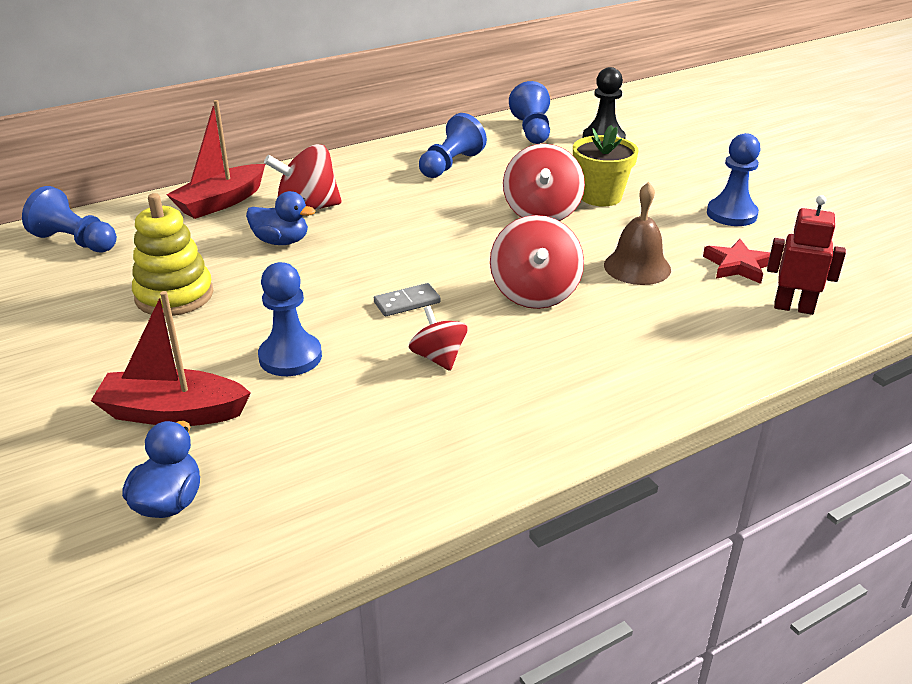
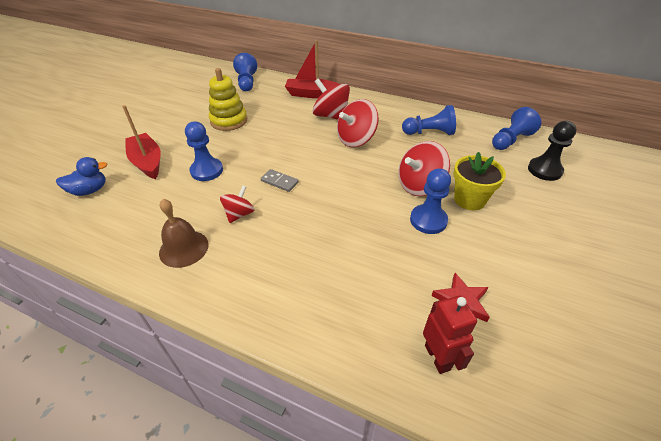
camera: 55 degrees right, 10 degrees up
blue duck [246,191,315,245] -> none
red spinning top [490,215,584,309] -> red spinning top moved to [337,99,379,147]
brown bell [604,182,671,285] -> brown bell moved to [159,199,209,268]
blue pawn [707,133,761,226] -> blue pawn moved to [410,168,451,234]

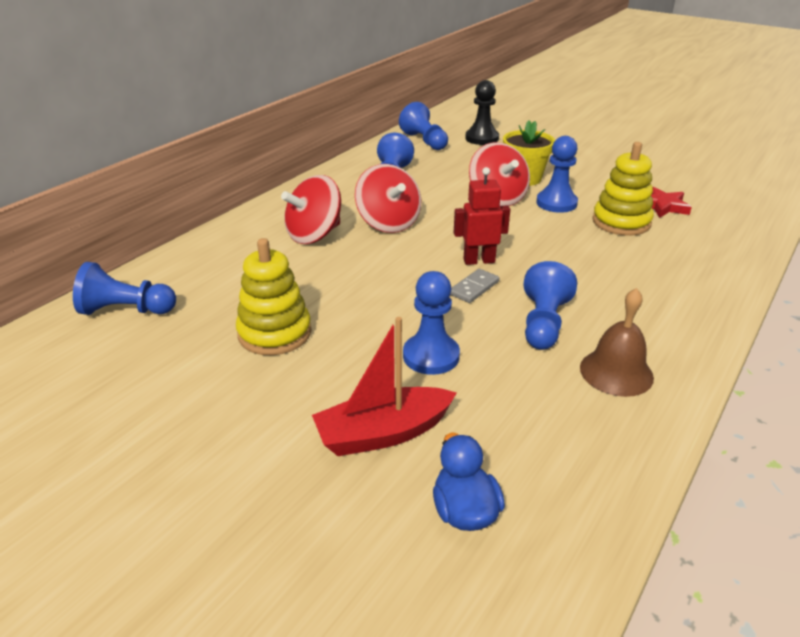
camera: 80 degrees left, 10 degrees down
red spinning top [220,185,255,223] -> blue pawn [523,261,577,350]
red boat [285,40,339,98] -> none
red robot [423,296,477,374] -> red robot moved to [454,167,510,265]
none -> yellow stacking toy [592,142,654,236]

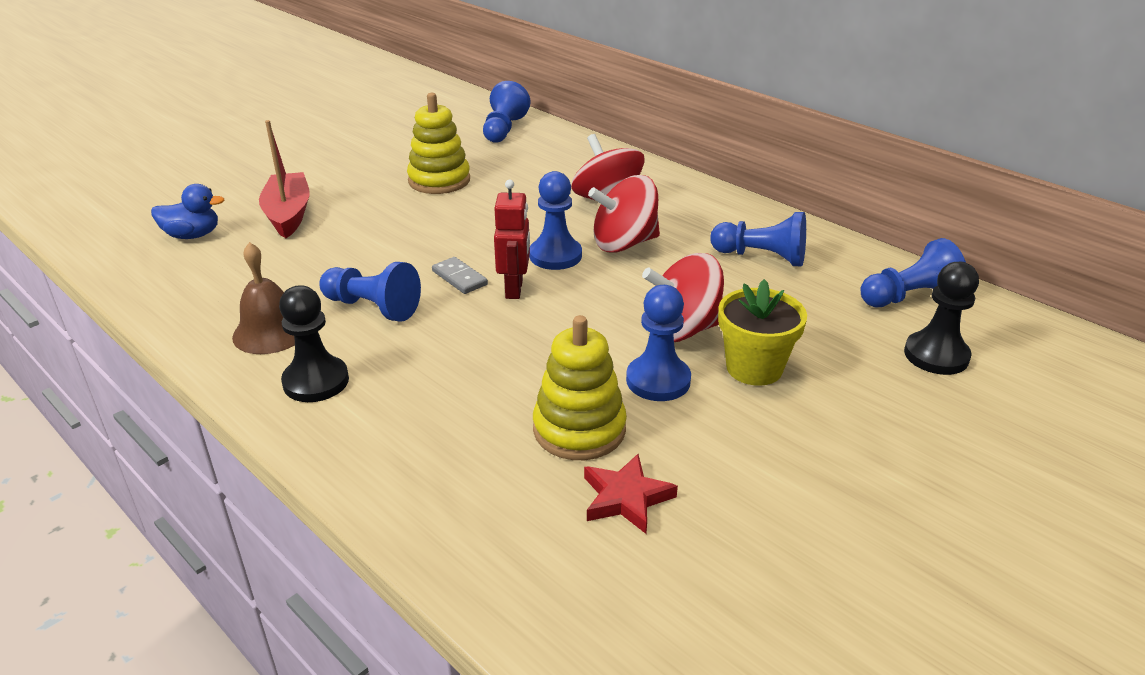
camera: 100 degrees right, 0 degrees up
blue pawn [403,271,460,375] -> blue pawn moved to [529,171,582,270]
none -> black pawn [279,285,349,402]

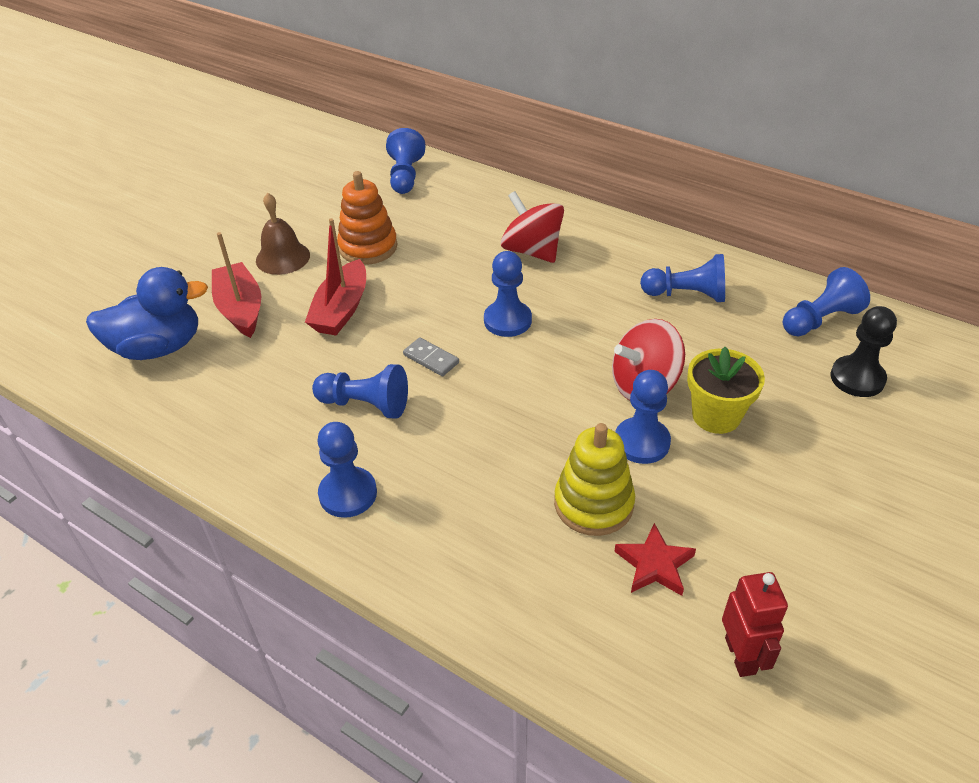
camera: 10 degrees left, 10 degrees up
blue duck [151,184,224,239] -> blue duck [86,267,208,360], size x1.70
brown bell [232,242,295,354] -> brown bell moved to [256,193,310,275]
black pawn [279,285,349,402] -> blue pawn [317,422,377,518]
yellow stacking toy [407,93,470,194] -> orange stacking toy [337,171,397,265]
red robot [494,180,530,299] -> red robot moved to [722,572,788,677]
red spinning top [588,175,660,253] -> none
none -> red boat [305,218,366,335]

